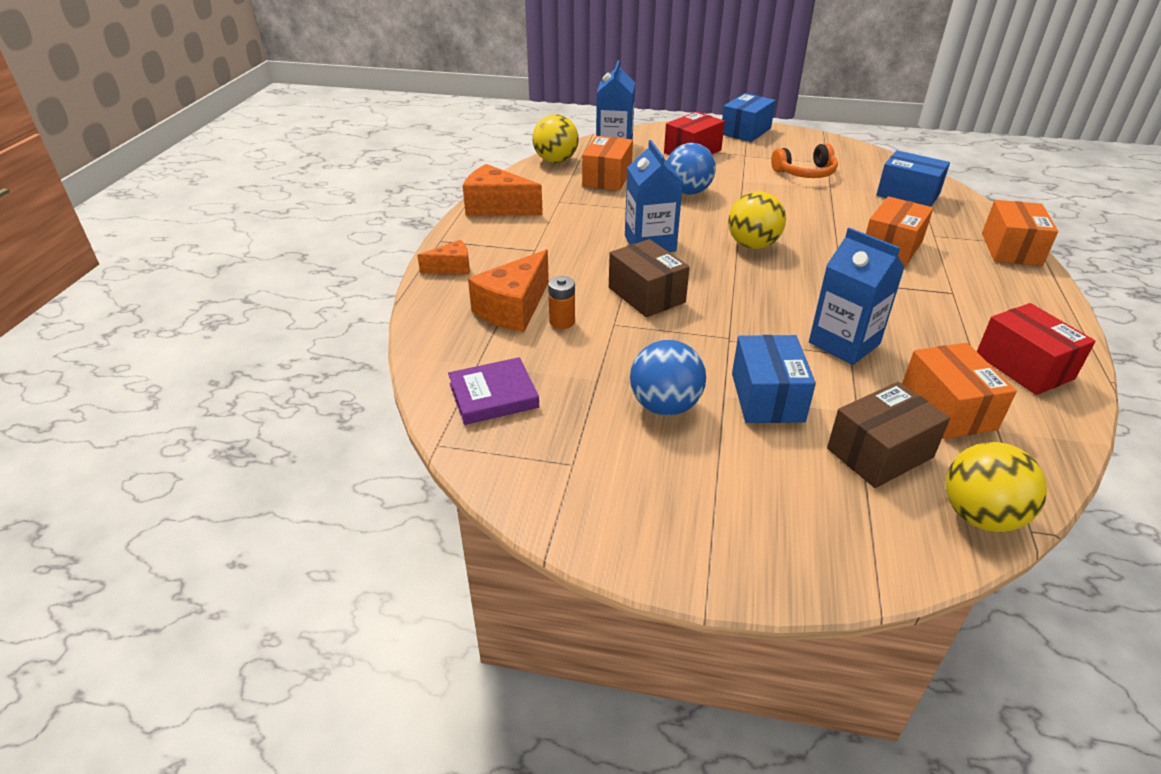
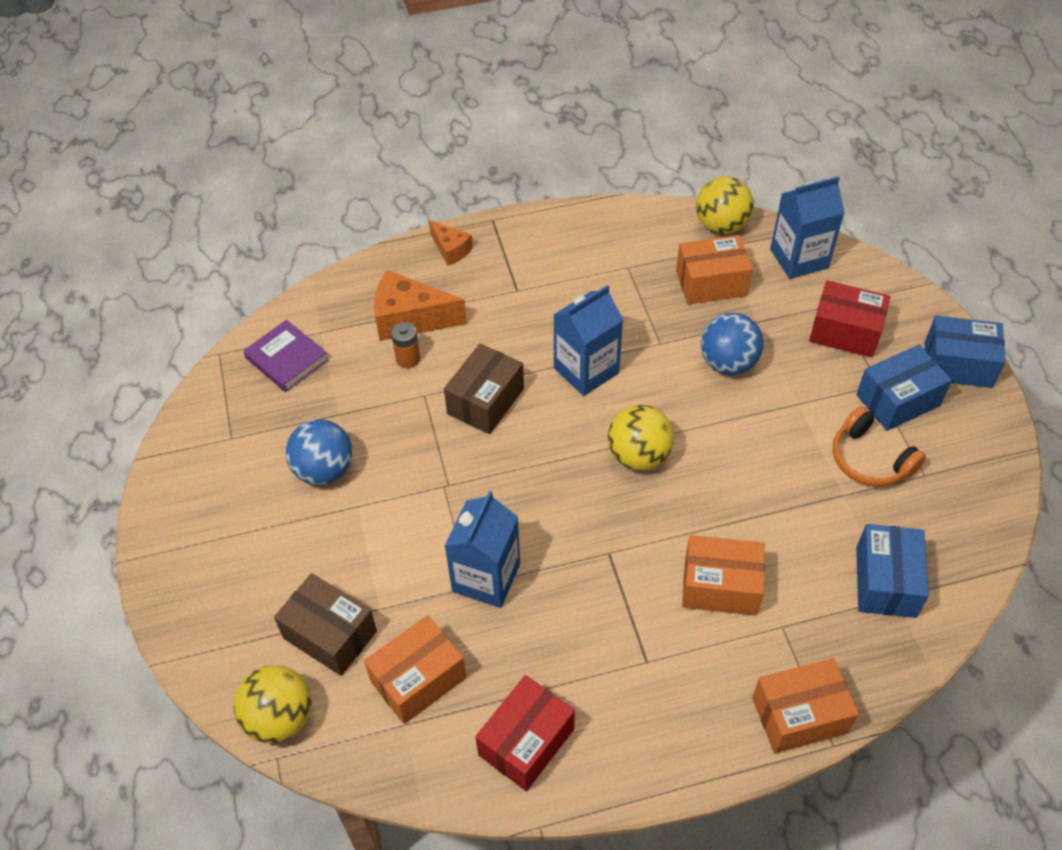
camera: 65 degrees right, 15 degrees up
orange cheese [463,164,543,216] -> none
blue box [732,335,816,423] -> blue box moved to [856,345,952,431]

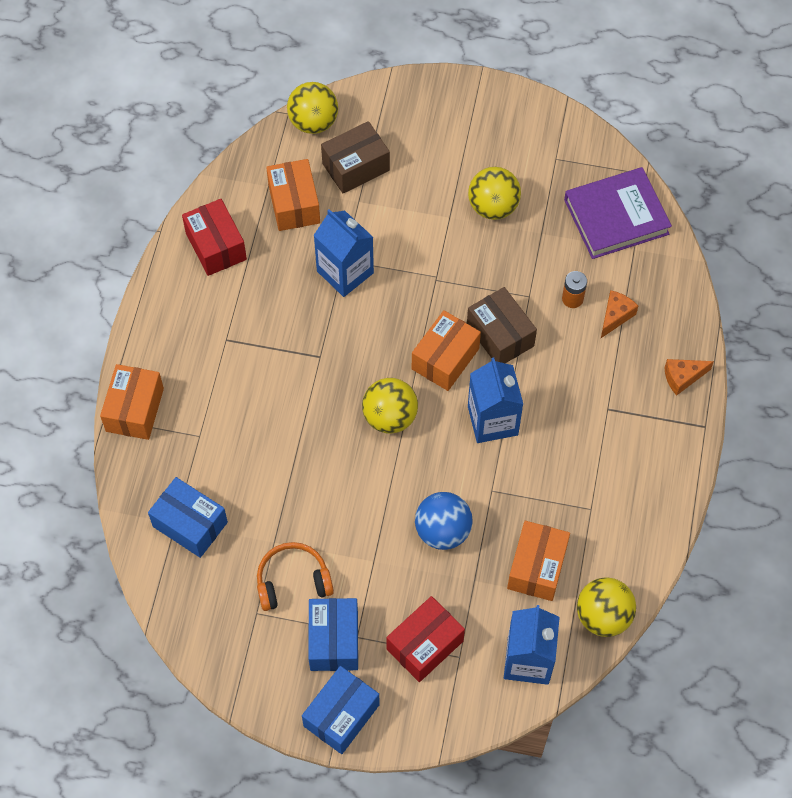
camera: 115 degrees right, 10 degrees up
purple book [243,320,329,392] -> purple book [564,167,672,259], size x1.53
blue ball [286,419,353,485] -> yellow ball [468,167,521,220]
orange cheese [374,270,467,341] -> orange cheese [601,290,638,338], size x0.57
orange box [682,535,765,616] -> orange box moved to [412,310,481,391]

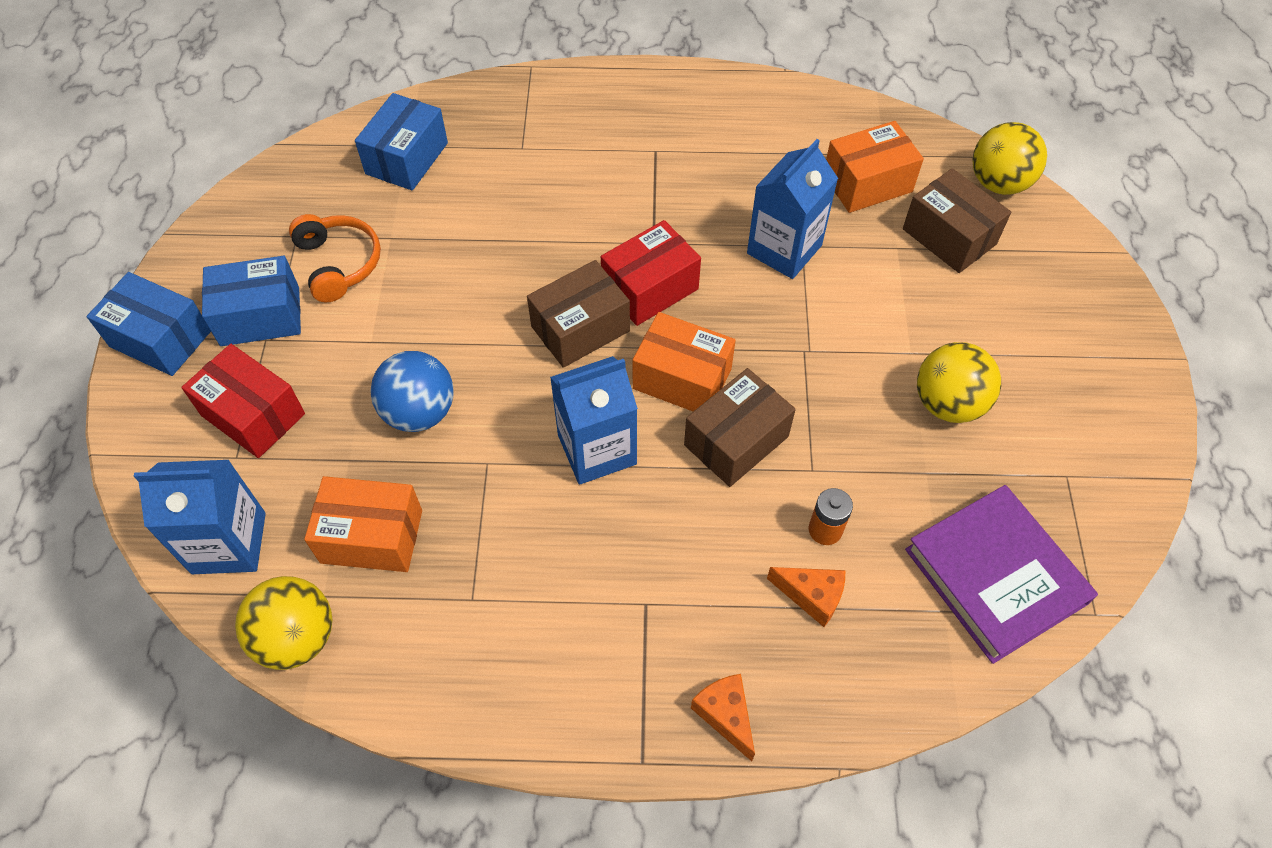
camera: 80 degrees right, 5 degrees down
orange box [100,364,164,440] -> none
red box [182,199,247,276] -> red box moved to [601,220,701,326]
yellow ball [362,378,418,434] -> brown box [527,260,630,368]

